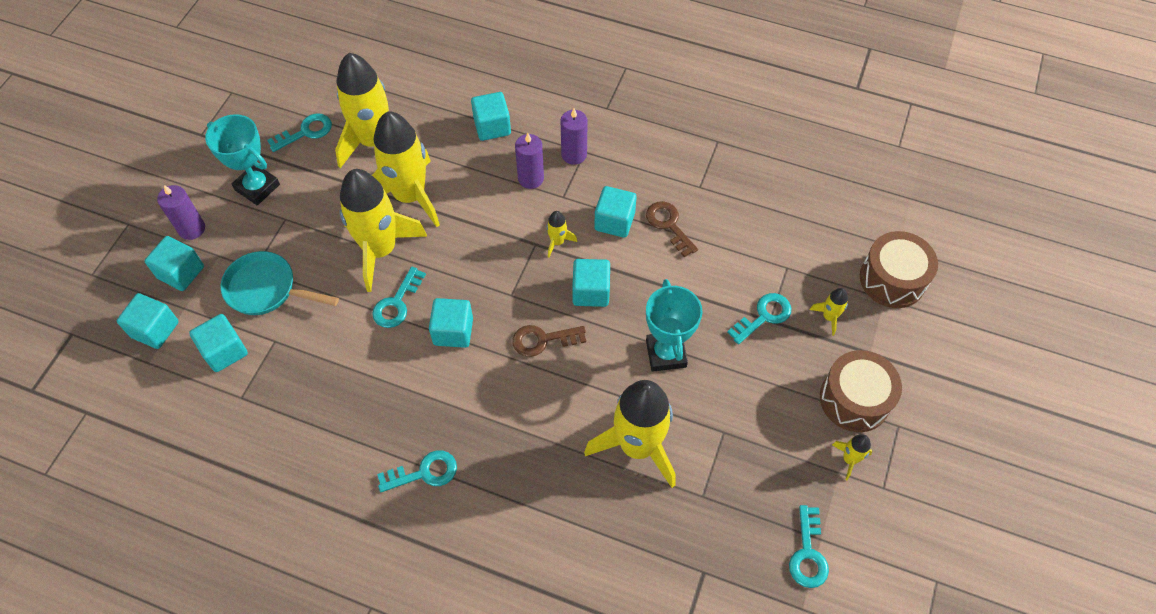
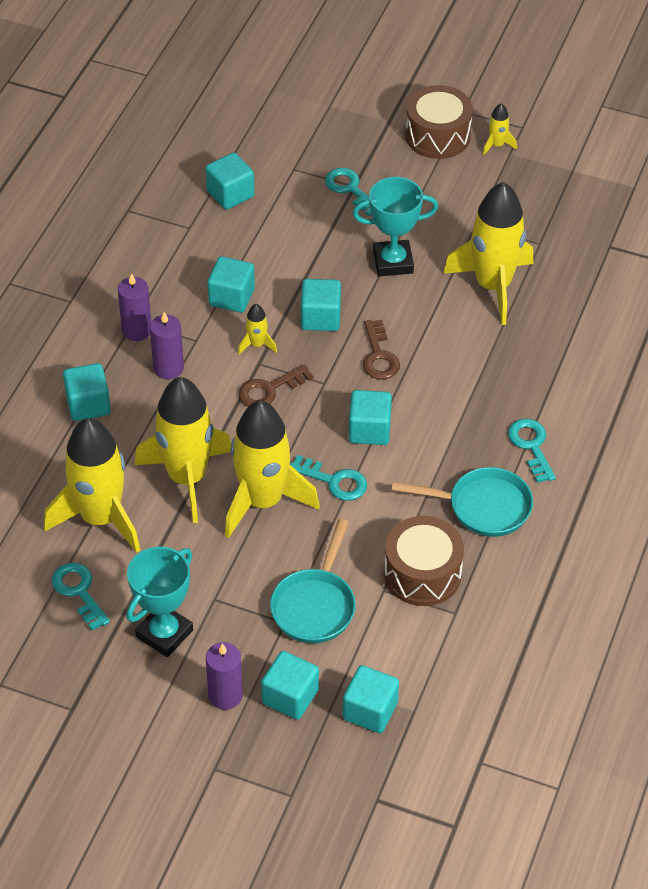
camera: 90 degrees left, 10 degrees down
turquoise cube [189,314,248,372] -> turquoise cube moved to [206,153,254,210]
brown key [646,201,698,257] -> brown key moved to [238,364,313,407]
turquoise key [789,505,829,588] -> none
yellow rocket [810,288,848,336] -> none
brown drum [860,231,938,308] -> brown drum moved to [384,516,464,606]
none -> turquoise pan [392,467,533,537]

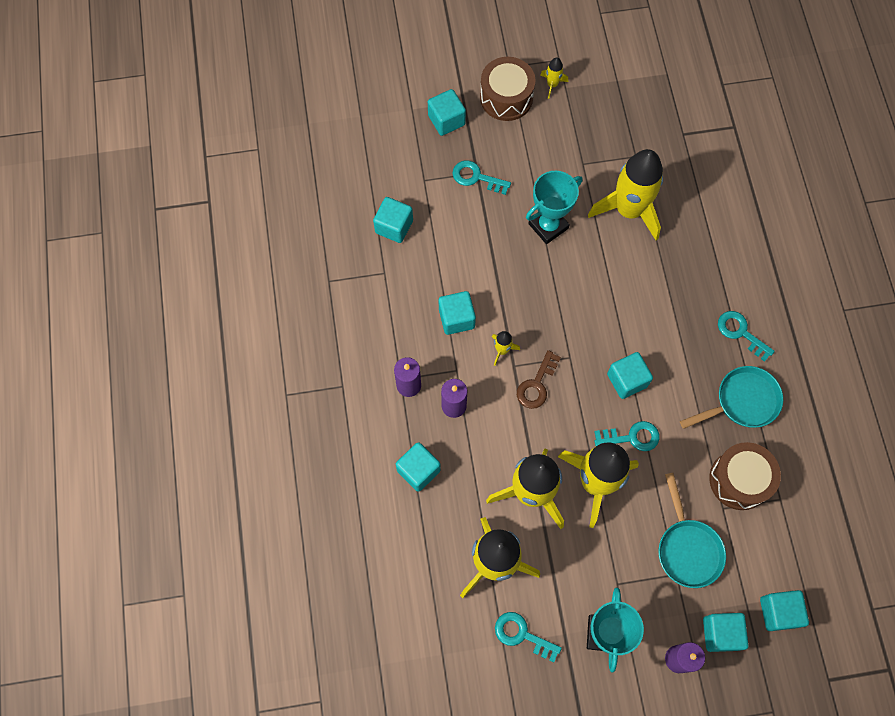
camera: 30 degrees left, 20 degrees up
turquoise cube [301,279,341,331] -> turquoise cube moved to [428,89,466,136]
brown key [363,319,400,379] -> none

